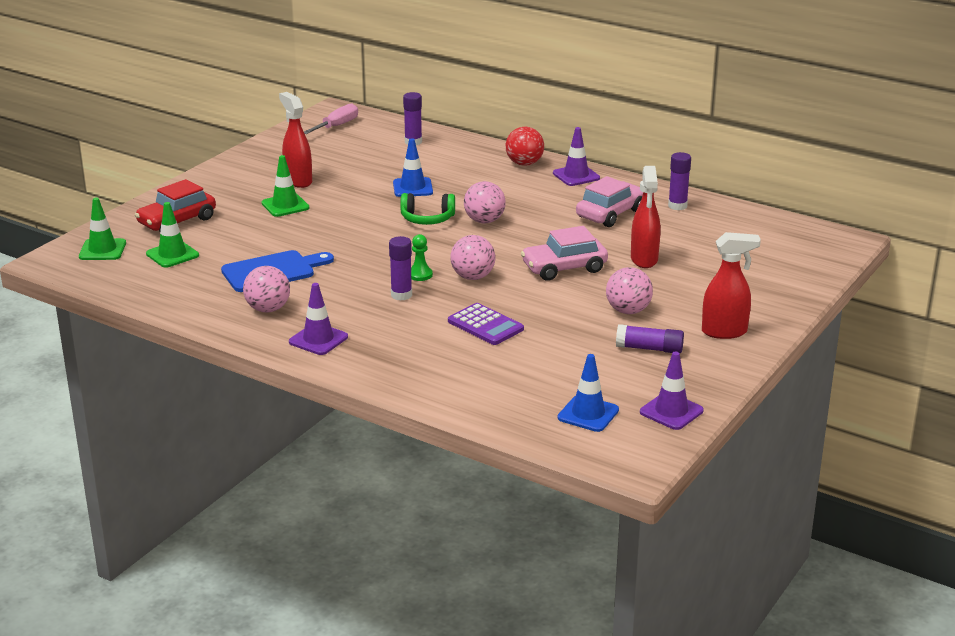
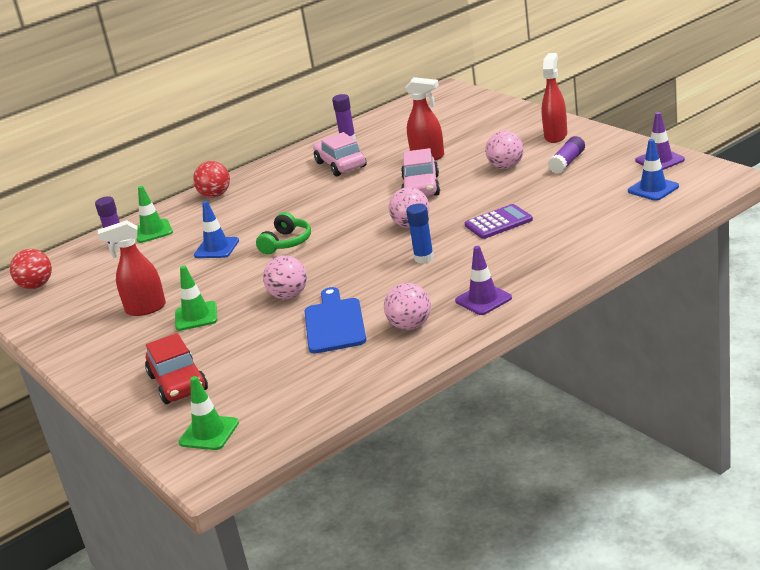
camera: 65 degrees left, 0 degrees up
green traffic cone [146,202,199,268] -> green traffic cone moved to [136,186,173,243]
pink screwdriver [304,103,358,134] -> red ball [10,249,52,289]
purple glue stick [389,236,412,301] -> blue glue stick [406,204,434,263]
green pawn [411,234,433,281] -> none
pink ball [464,181,506,224] -> pink ball moved to [263,255,307,299]
purple traffic cone [553,127,600,186] -> none

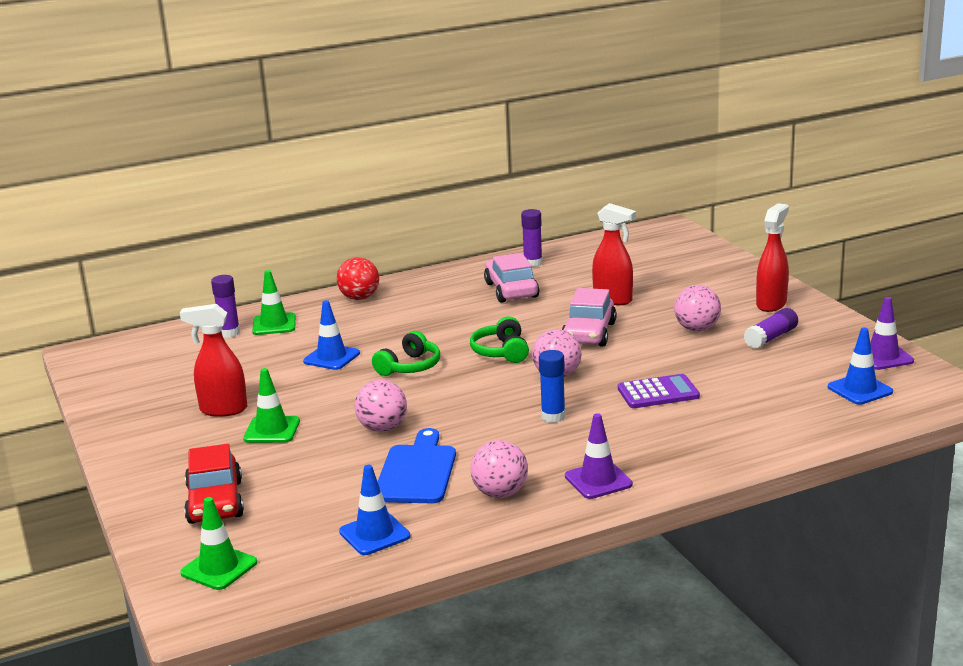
camera: 10 degrees right, 5 degrees down
red ball [10,249,52,289] -> none
none -> blue traffic cone [339,465,410,555]
none -> green headphones [470,317,529,363]

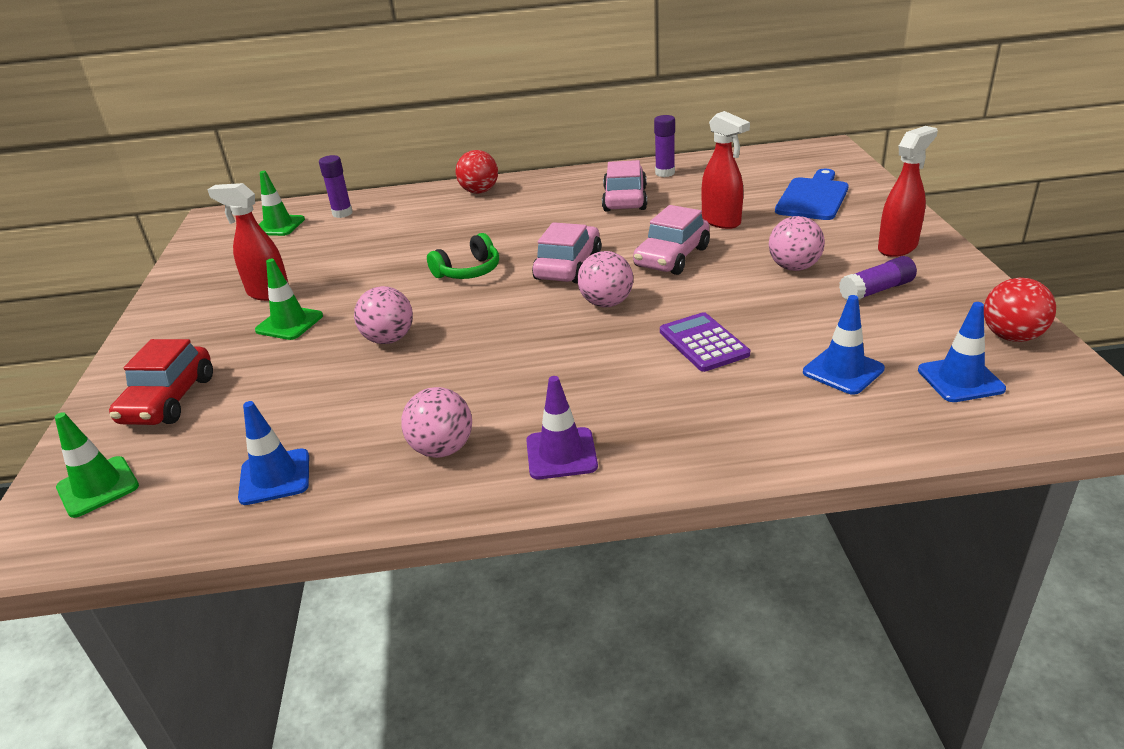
camera: 20 degrees right, 10 degrees up
green traffic cone [252,270,296,335] -> green traffic cone moved to [259,171,305,236]
blue traffic cone [303,300,360,370] -> blue traffic cone moved to [803,295,885,395]
blue cutting board [378,428,456,503] -> blue cutting board moved to [775,169,849,220]
green headphones [470,317,529,363] -> pink car [532,222,601,284]
blue glue stick [539,350,565,423] -> none
purple calculator [618,374,700,408] -> purple calculator turned 120 degrees counterclockwise [660,312,750,372]
purple traffic cone [853,297,914,370] -> red ball [984,278,1056,342]

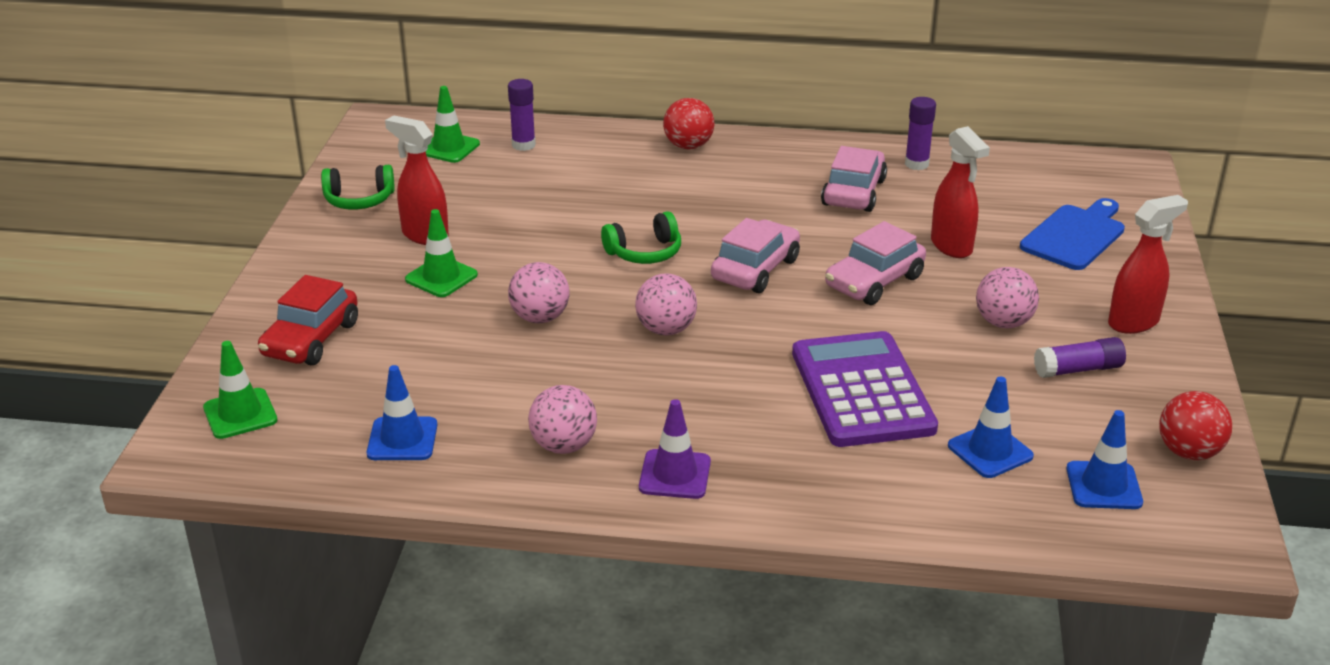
camera: 10 degrees right, 0 degrees up
pink ball [577,251,633,307] -> pink ball moved to [635,273,697,335]
purple calculator [660,312,750,372] -> purple calculator [792,331,938,447], size x1.76
none -> green headphones [321,165,395,210]

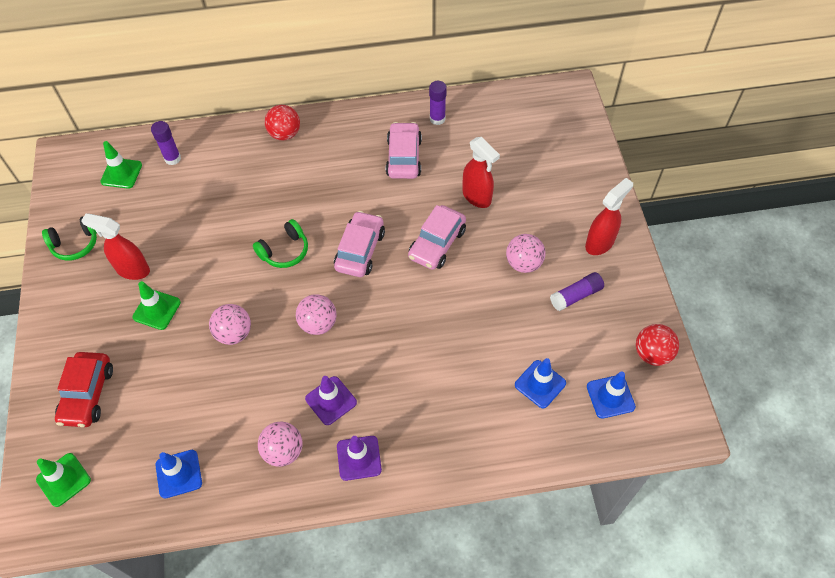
camera: 15 degrees left, 25 degrees up
purple calculator [792,331,938,447] -> none
blue cutting board [1020,198,1125,270] -> none
none -> purple traffic cone [305,376,357,425]

